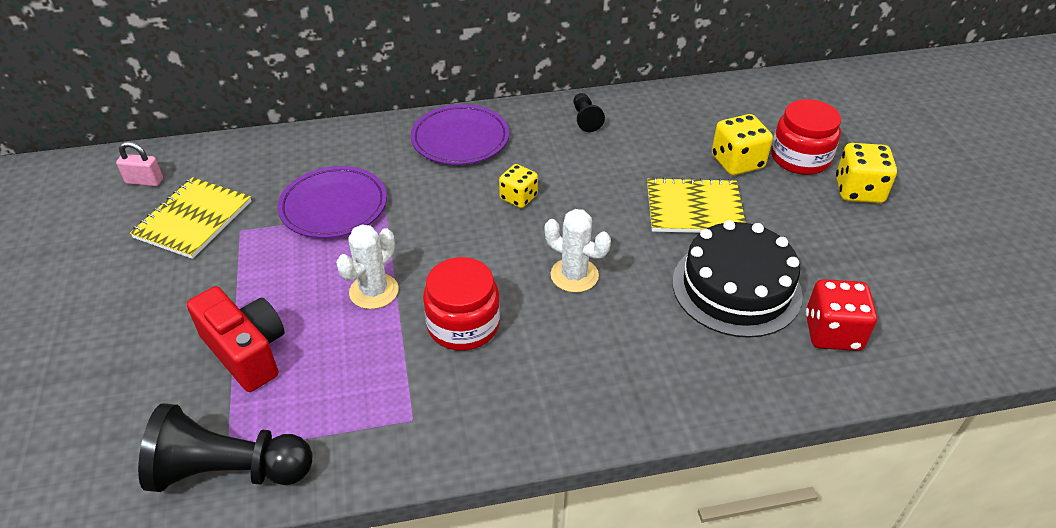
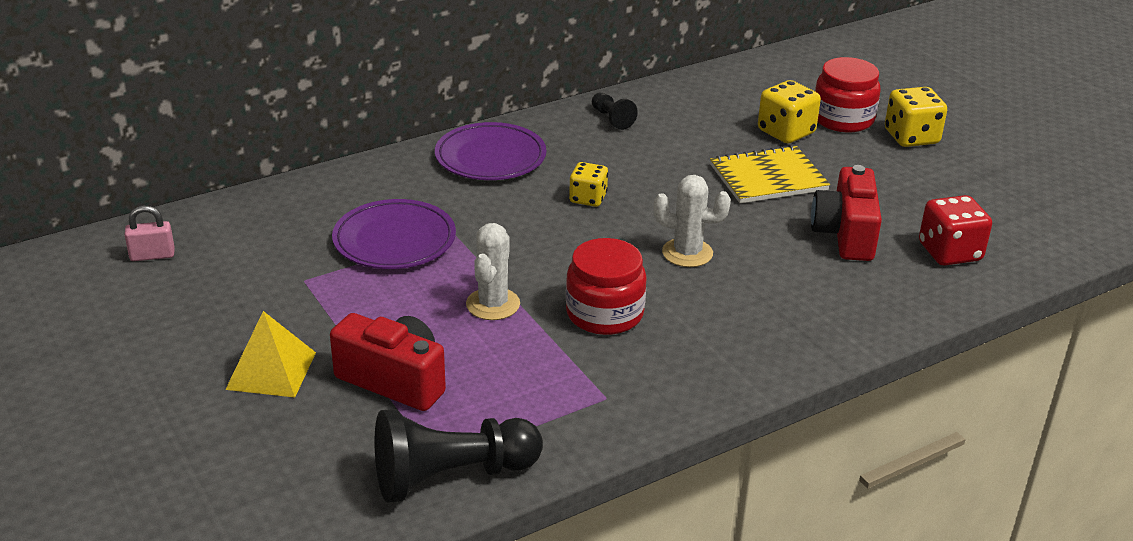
camera: 20 degrees left, 10 degrees down
yellow notebook [130,177,251,259] -> none
black cake [672,220,803,338] -> red camera [811,165,882,261]
none -> yellow pyramid [225,311,316,397]

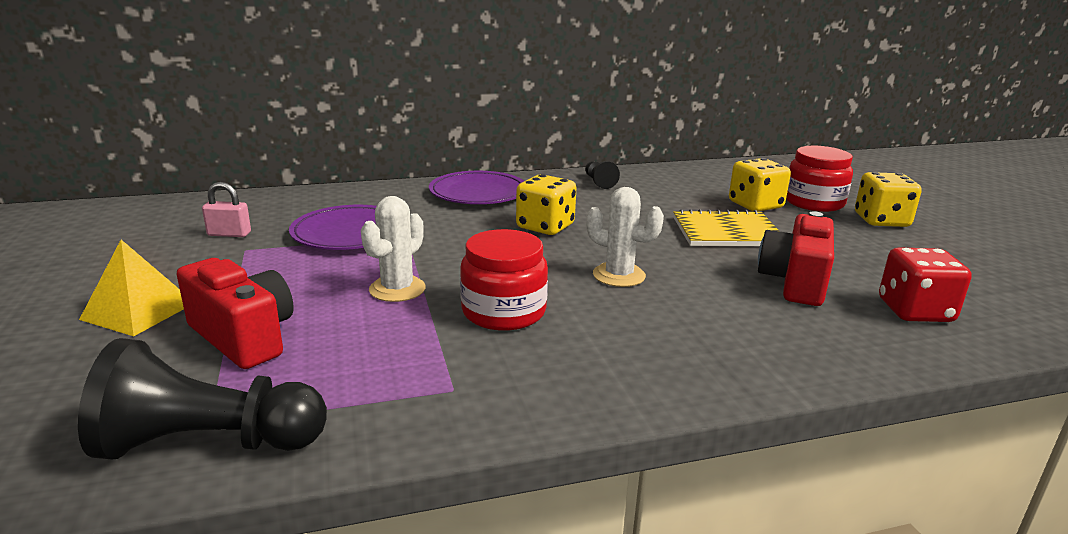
camera: 15 degrees right, 10 degrees down
pink padlock [124,205,175,261] -> pink padlock moved to [202,182,251,237]
yellow dice [569,162,608,207] -> yellow dice [516,174,576,235], size x1.51

